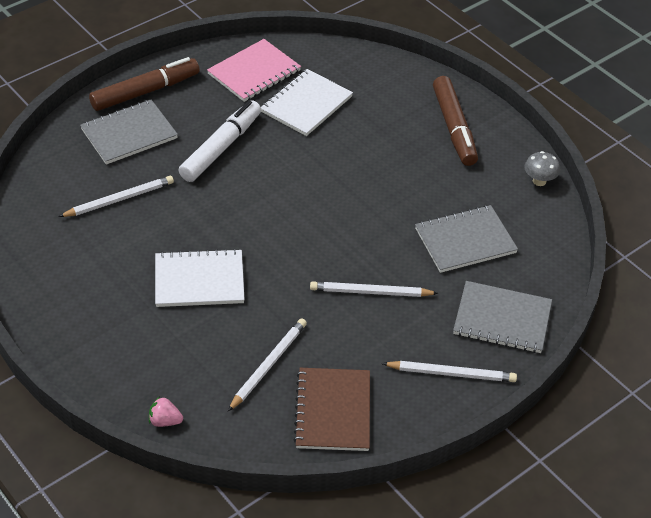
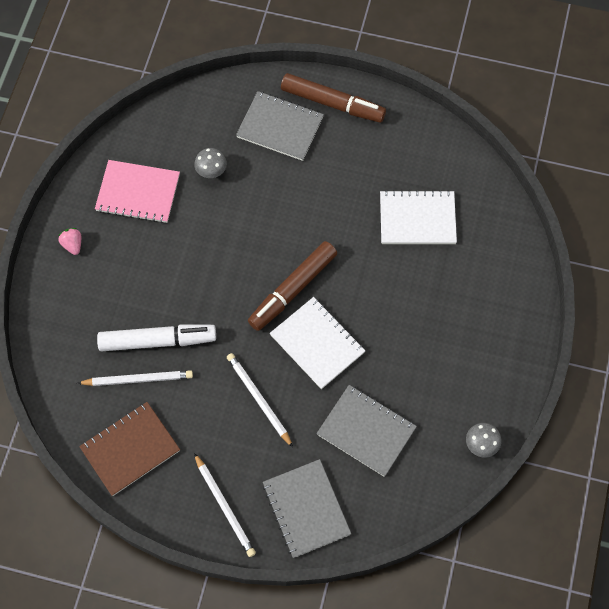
camera: 55 degrees right, 20 degrees up
white pencil [59,176,174,217] -> grey mushroom [194,148,227,178]
pink strawberry [149,396,183,427] -> pink strawberry moved to [58,228,81,255]
white notebook [155,249,245,307] -> white notebook moved to [270,297,365,389]
white marker [179,100,261,182] -> white marker moved to [97,325,216,351]
pink notebook [207,39,301,102] -> pink notebook moved to [95,160,180,223]
brown marker [433,76,478,166] -> brown marker moved to [248,241,337,331]

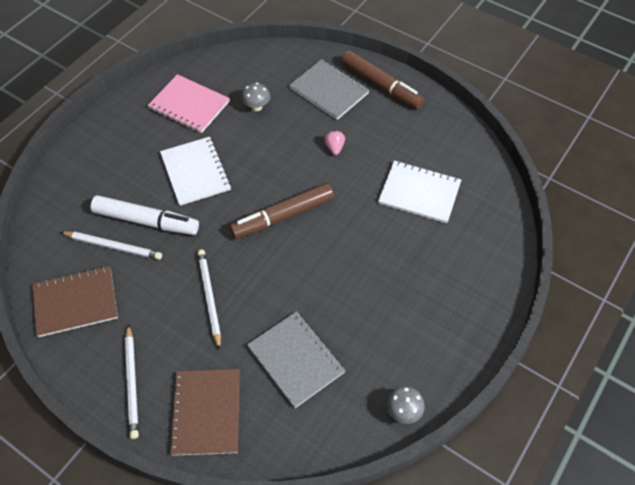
camera: 20 degrees right, 10 degrees down
pink strawberry [58,228,81,255] -> pink strawberry moved to [324,130,345,155]
grey notebook [263,459,351,558] -> brown notebook [169,369,240,456]
white notebook [270,297,365,389] -> white notebook moved to [160,137,231,206]

